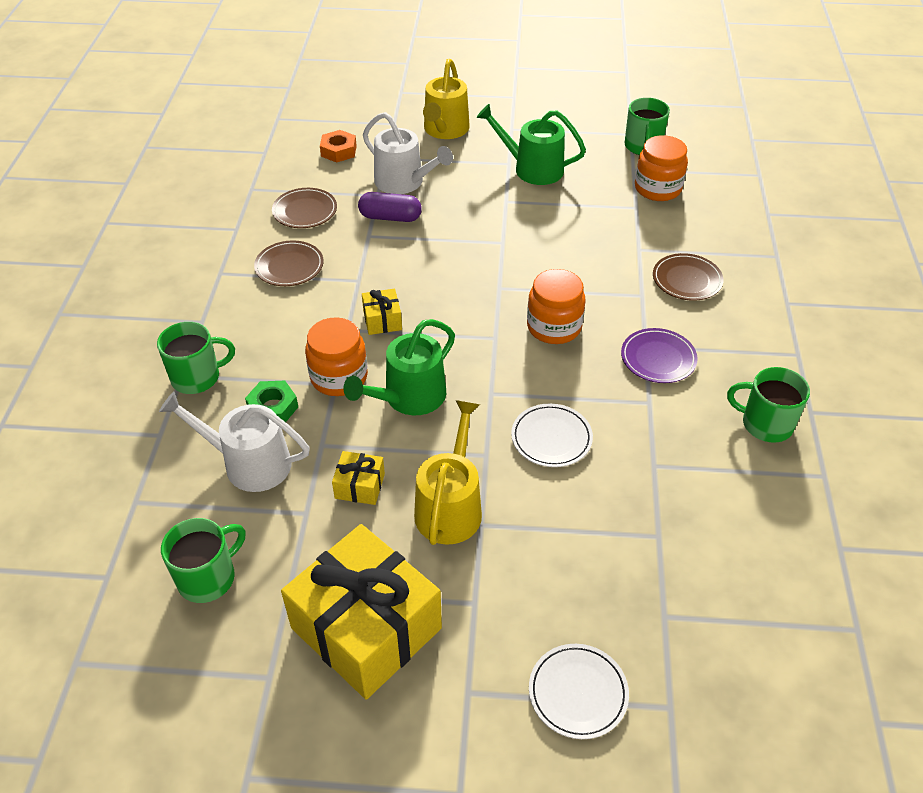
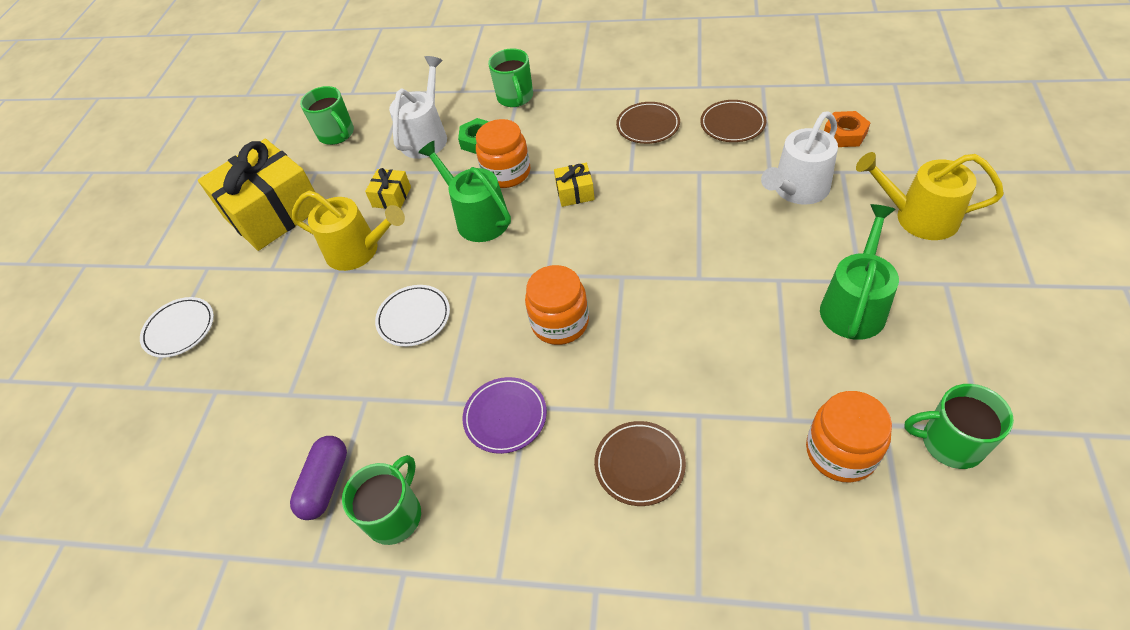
camera: 100 degrees right, 5 degrees up
purple capsule [358,192,422,222] -> purple capsule moved to [290,436,347,520]

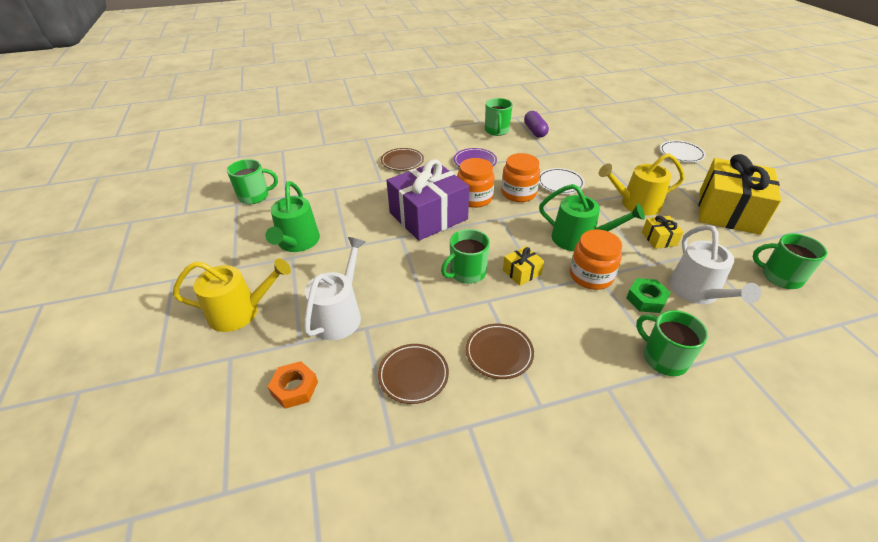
camera: 150 degrees right, 10 degrees down
orange jar [806,391,892,483] -> orange jar moved to [501,153,540,202]
none -> purple gift [386,159,469,241]
none -> green mug [441,229,490,284]

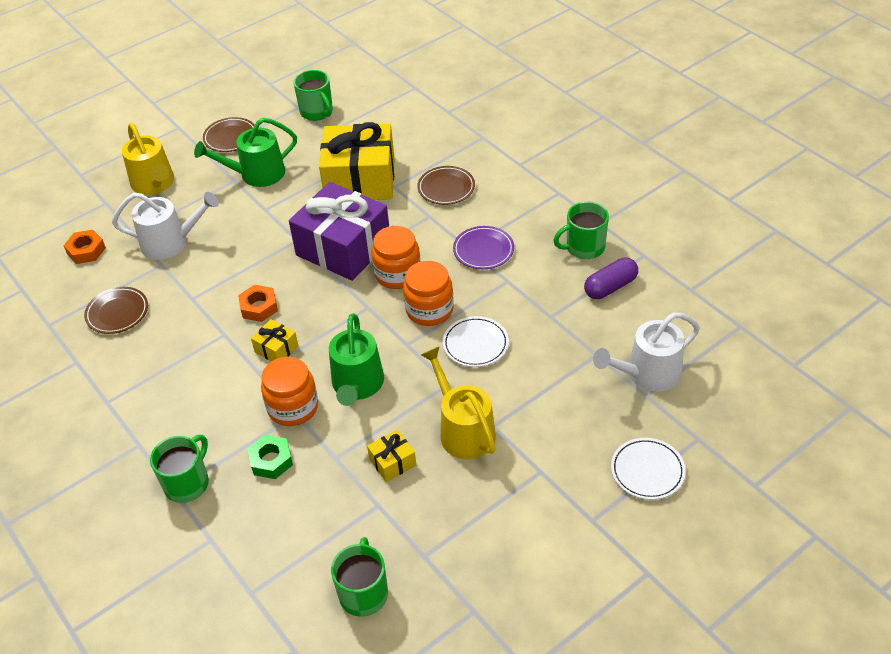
camera: 70 degrees right, 5 degrees up
green mug [441,229,490,284] -> orange nut [238,285,278,322]
brown plate [466,324,534,379] -> brown plate moved to [203,117,254,152]
white watering can [669,225,761,304] -> white watering can moved to [593,313,700,391]
yellow gift [699,154,781,235] -> yellow gift moved to [319,122,395,200]

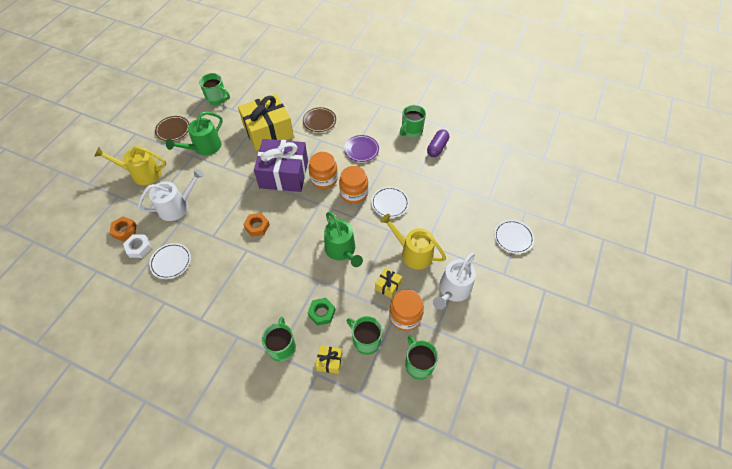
camera: 30 degrees left, 10 degrees up
brown plate [84,287,148,334] -> white plate [149,243,191,279]
yellow watering can [122,123,174,195] -> yellow watering can turned 150 degrees clockwise [94,146,166,185]
yellow gift [251,319,298,361] -> yellow gift moved to [316,346,343,374]
orange jar [261,357,318,426] -> orange jar moved to [389,290,424,331]
white watering can [593,313,700,391] -> white watering can moved to [433,253,476,310]
none -> white nut [123,234,152,258]
none -> green mug [347,316,382,355]

